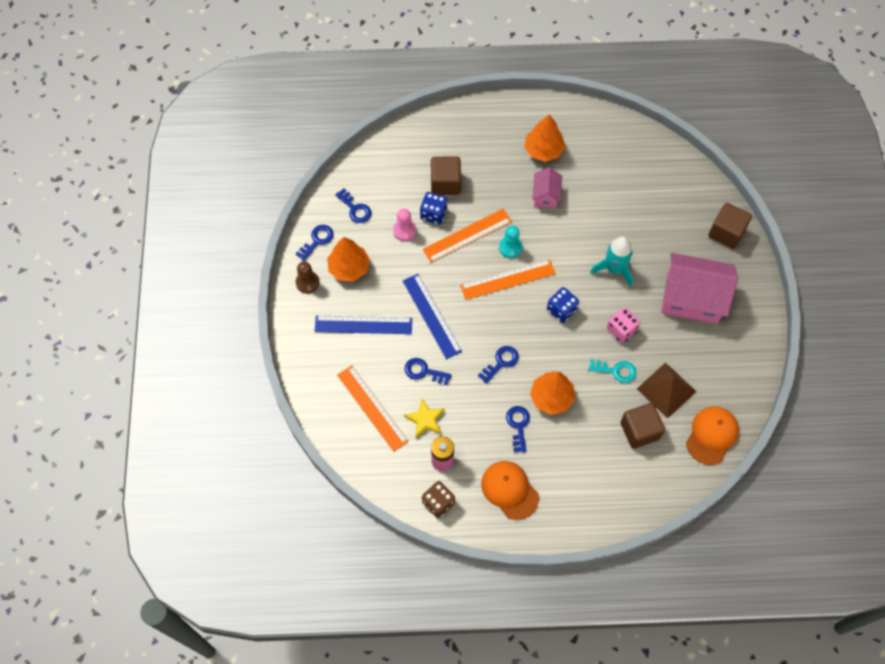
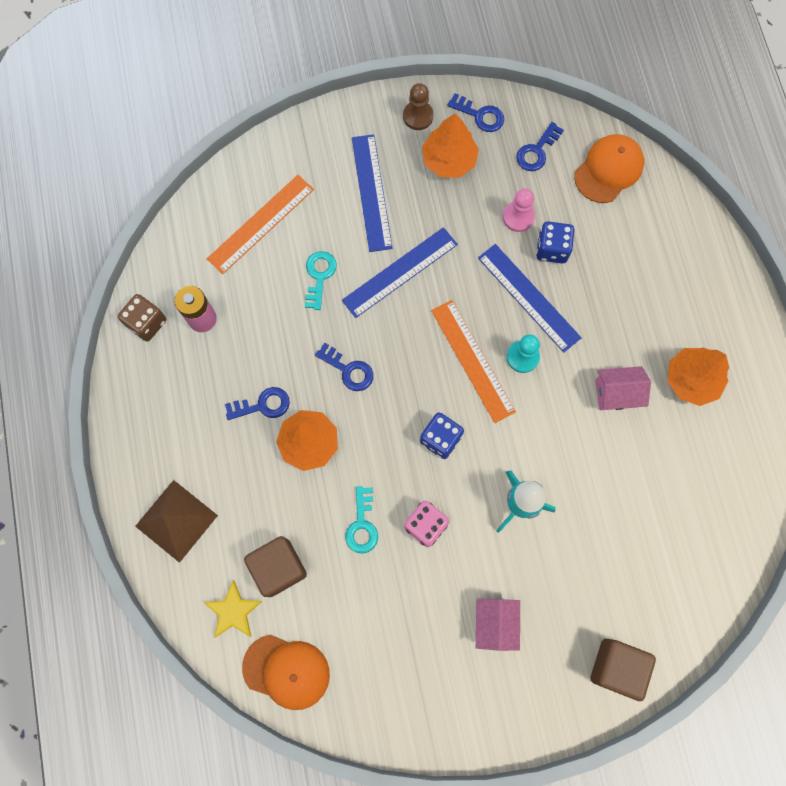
camera: 80 degrees right, 10 degrees up
yellow star [404,398,445,438] -> yellow star moved to [204,580,262,638]
blue key [405,358,452,385] -> turquoise key [305,251,337,310]
orange ruler [423,209,512,263] -> blue ruler [478,244,582,353]
brown cube [431,156,461,195] -> none
orange cap [481,461,539,520] -> orange cap moved to [574,134,644,203]
brown pyramid [637,362,697,418] -> brown pyramid moved to [135,480,218,563]
pink house [661,253,738,324] -> pink house [476,598,520,651], size x0.51

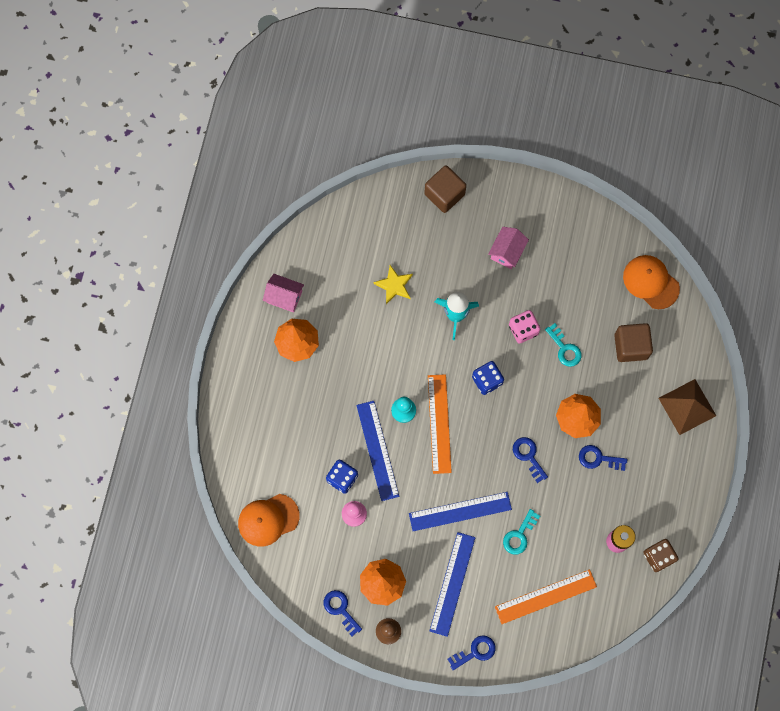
camera: 155 degrees left, 0 degrees up
yellow star [204,580,262,638] -> yellow star moved to [373,265,413,304]
turquoise key [345,486,378,554] -> turquoise key turned 120 degrees clockwise [545,323,582,367]
blue key [516,122,564,171] -> blue key moved to [448,635,496,670]
pink house [595,366,651,410] -> pink house moved to [263,274,304,312]

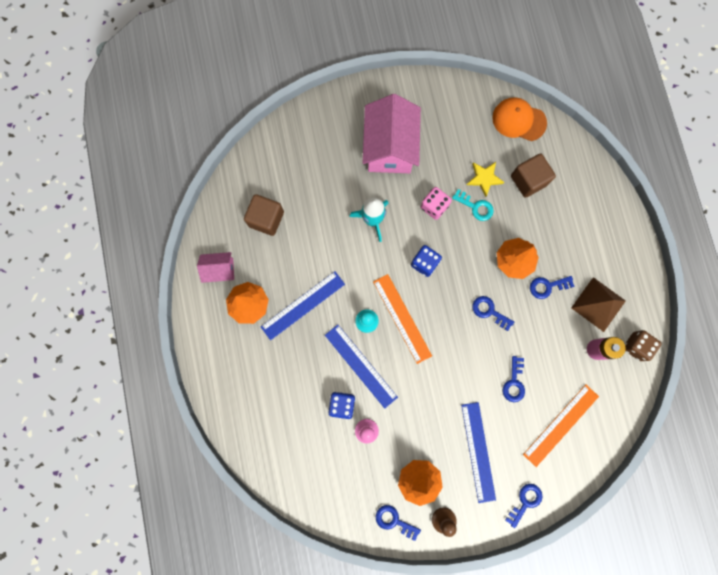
camera: 25 degrees left, 5 degrees up
orange cap [238,494,300,547] -> none
yellow star [373,265,413,304] -> yellow star moved to [467,162,504,197]
blue ruler [409,492,512,531] -> blue ruler moved to [261,271,345,340]
brown cube [424,166,466,213] -> brown cube moved to [244,194,284,236]
pink house [488,227,529,269] -> pink house [363,94,421,173], size x1.98
turquoise key [503,509,540,555] -> blue key [503,356,525,402]
brown pyramid [659,379,716,435] -> brown pyramid moved to [571,277,626,332]

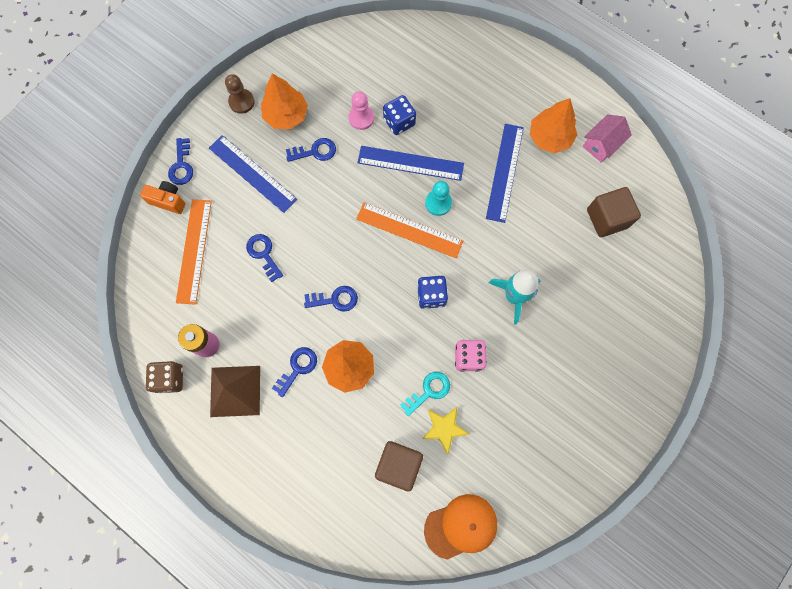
camera: 140 degrees right, 5 degrees down
pink house [363,94,421,173] -> none
blue key [376,505,421,541] -> blue key moved to [286,138,336,162]
turquoise key [452,189,494,221] -> turquoise key turned 150 degrees clockwise [400,372,450,416]
none -> orange camera [140,181,185,214]

